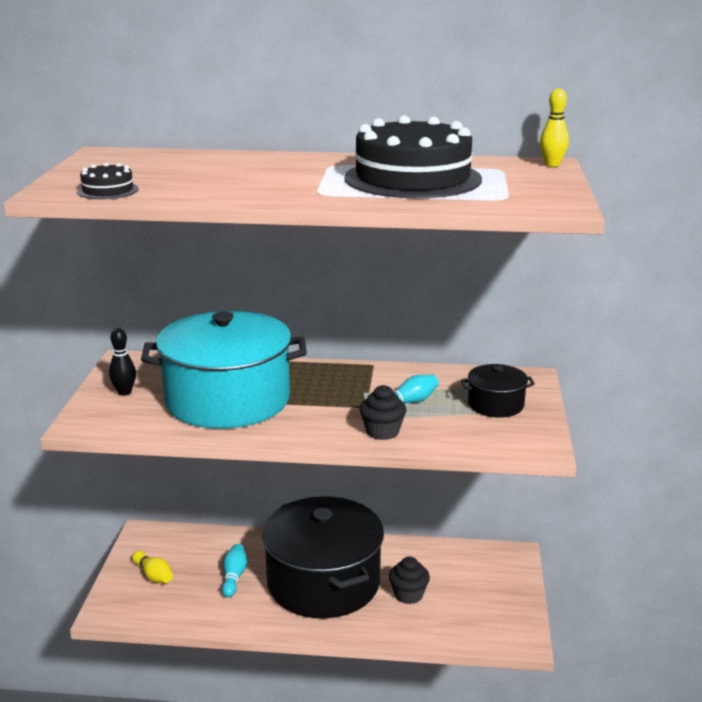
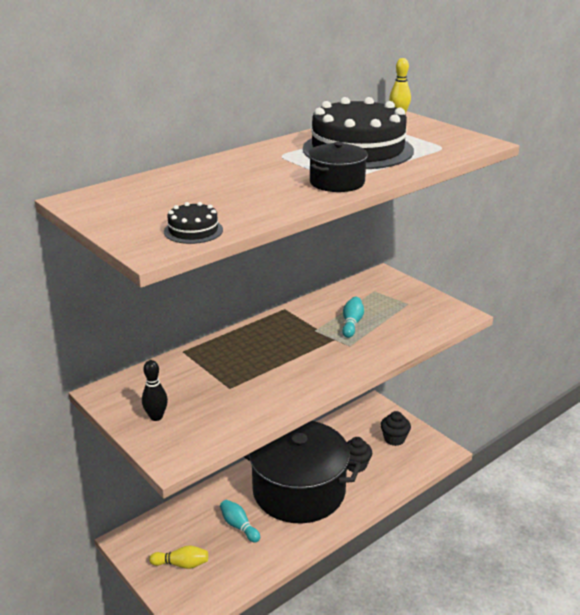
camera: 45 degrees left, 5 degrees up
turquoise pot [141,311,307,429] -> none
black cupcake [360,385,406,440] -> black cupcake moved to [381,411,411,446]
black pot [461,364,535,417] -> black pot moved to [309,142,368,192]

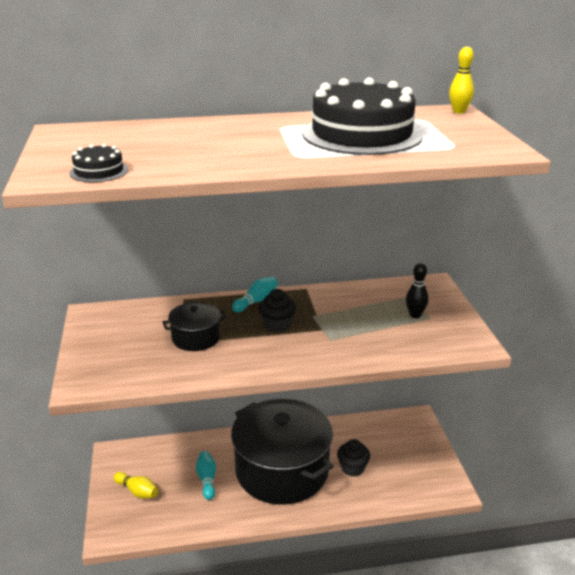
camera: 30 degrees right, 0 degrees up
black bowling pin [142,360,168,421] -> black bowling pin moved to [406,263,428,318]
black pot [309,142,368,192] -> black pot moved to [163,302,227,351]
turquoise bowling pin [342,297,364,338] -> turquoise bowling pin moved to [232,277,278,312]
black cupcake [381,411,411,446] -> black cupcake moved to [259,289,296,332]

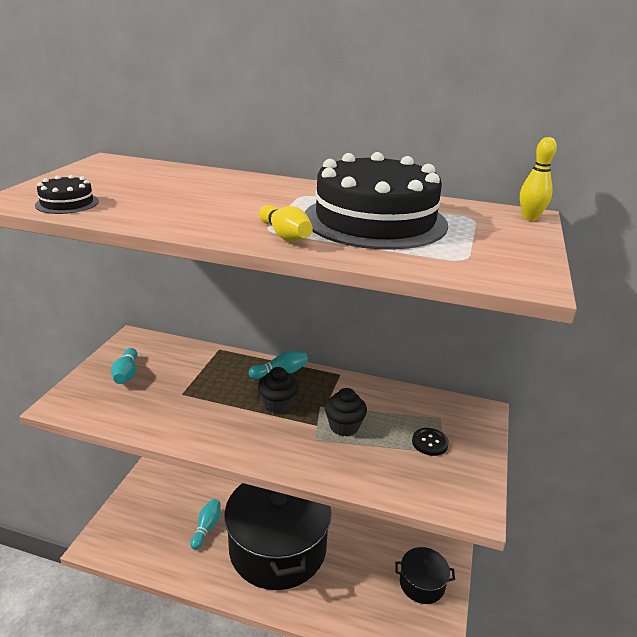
camera: 25 degrees right, 0 degrees up
yellow bowling pin [114,472,158,498] -> yellow bowling pin moved to [259,205,313,241]
black pot [163,302,227,351] -> black pot moved to [395,547,455,604]
black cupcake [337,439,370,477] -> black cupcake moved to [325,388,367,437]
black bowling pin [406,263,428,318] -> black button [412,428,449,456]
none -> turquoise bowling pin [111,348,137,384]

